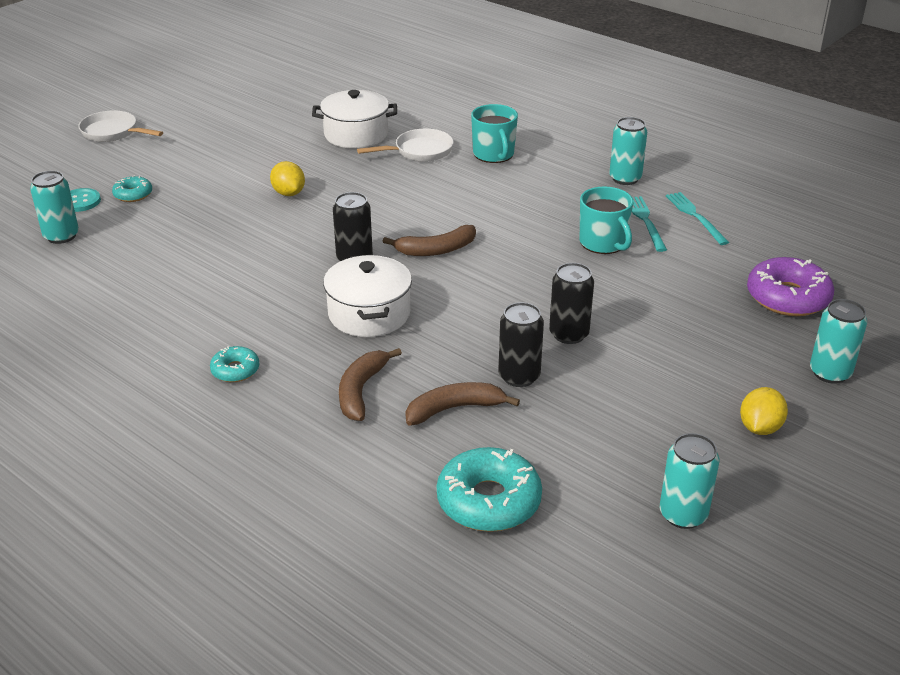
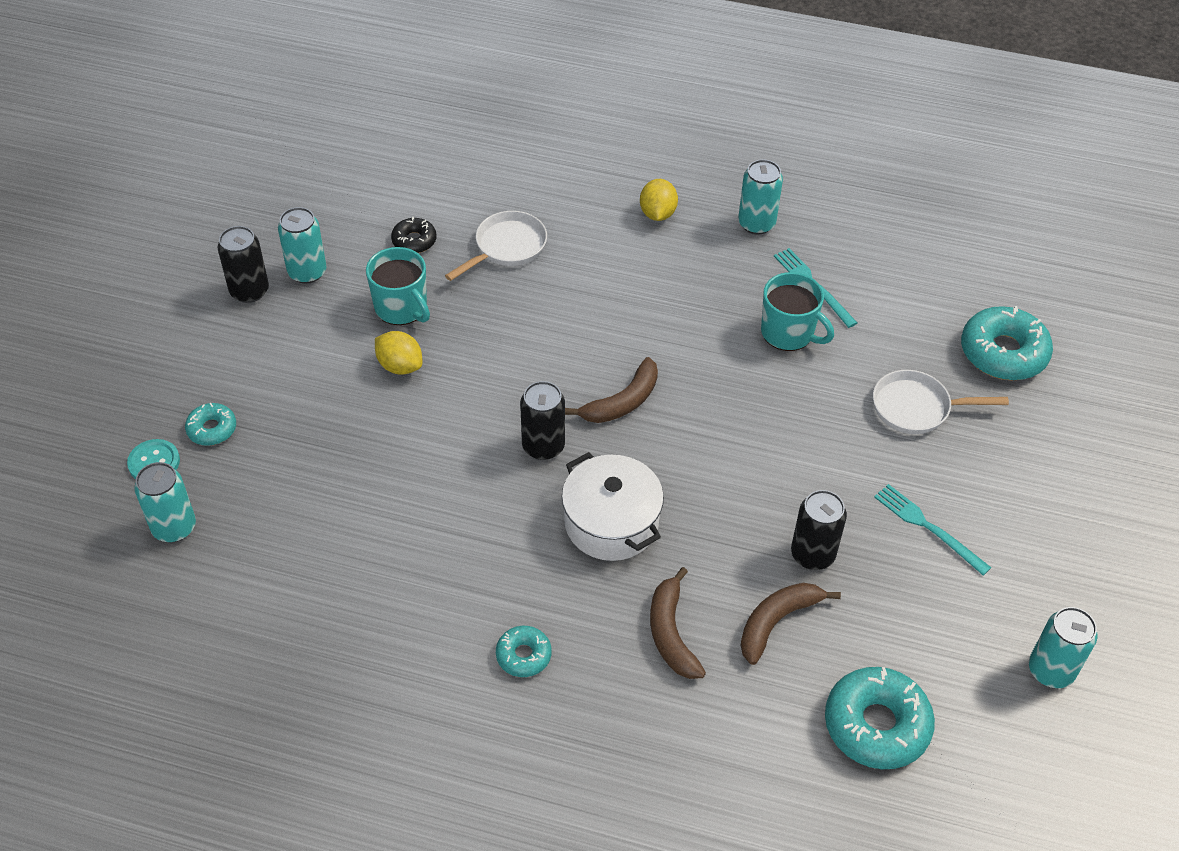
camera: 25 degrees left, 15 degrees up
white pan [78,110,163,142] -> white pan moved to [873,370,1009,434]
white pot [312,90,397,148] -> black donut [391,217,436,253]
turquoise mug [471,104,518,163] -> turquoise mug moved to [366,247,430,325]
black can [549,263,594,344] -> black can moved to [218,226,269,303]
turquoise fork [666,192,729,245] -> turquoise fork moved to [874,484,992,576]
yellow lemon [740,387,788,435] -> yellow lemon moved to [640,179,678,221]
purple donut [747,257,834,316] -> turquoise donut [961,306,1053,380]
turquoise can [810,299,867,384] -> turquoise can moved to [278,207,326,284]

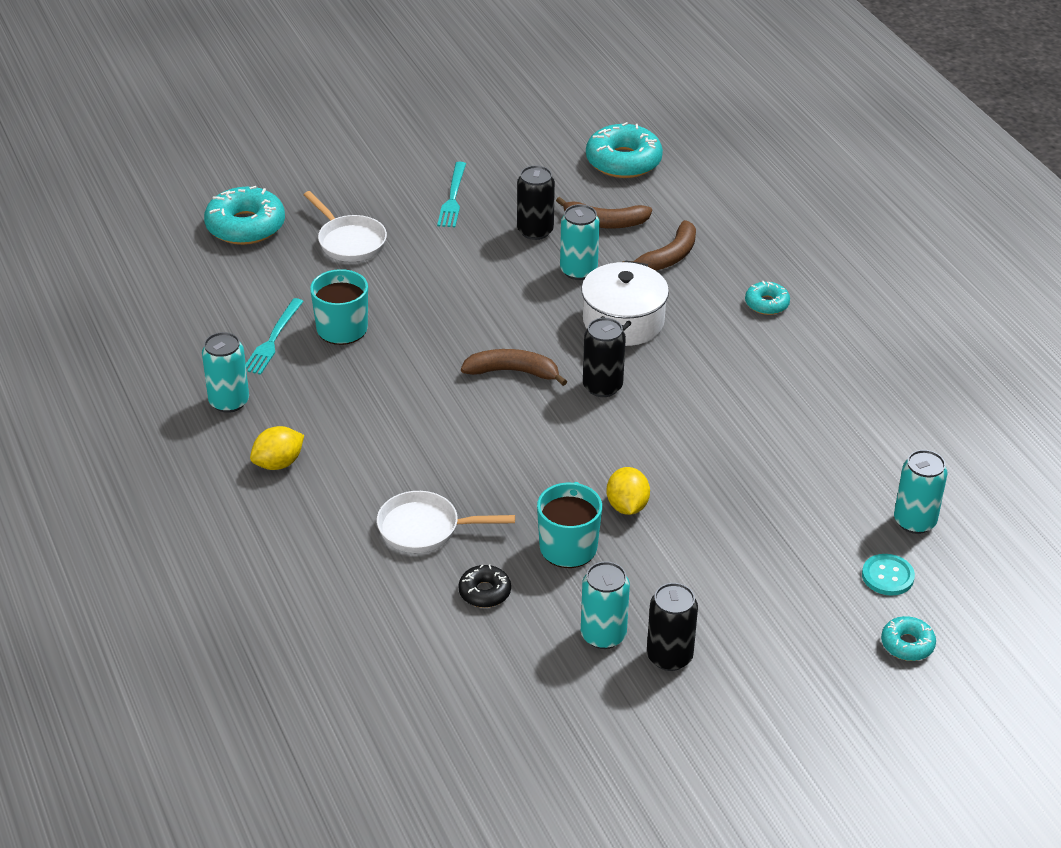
camera: 130 degrees left, 10 degrees down
turquoise donut [185,403,236,446] -> turquoise donut moved to [881,616,936,661]
turquoise can [1029,607,1097,688] -> turquoise can moved to [560,204,600,280]

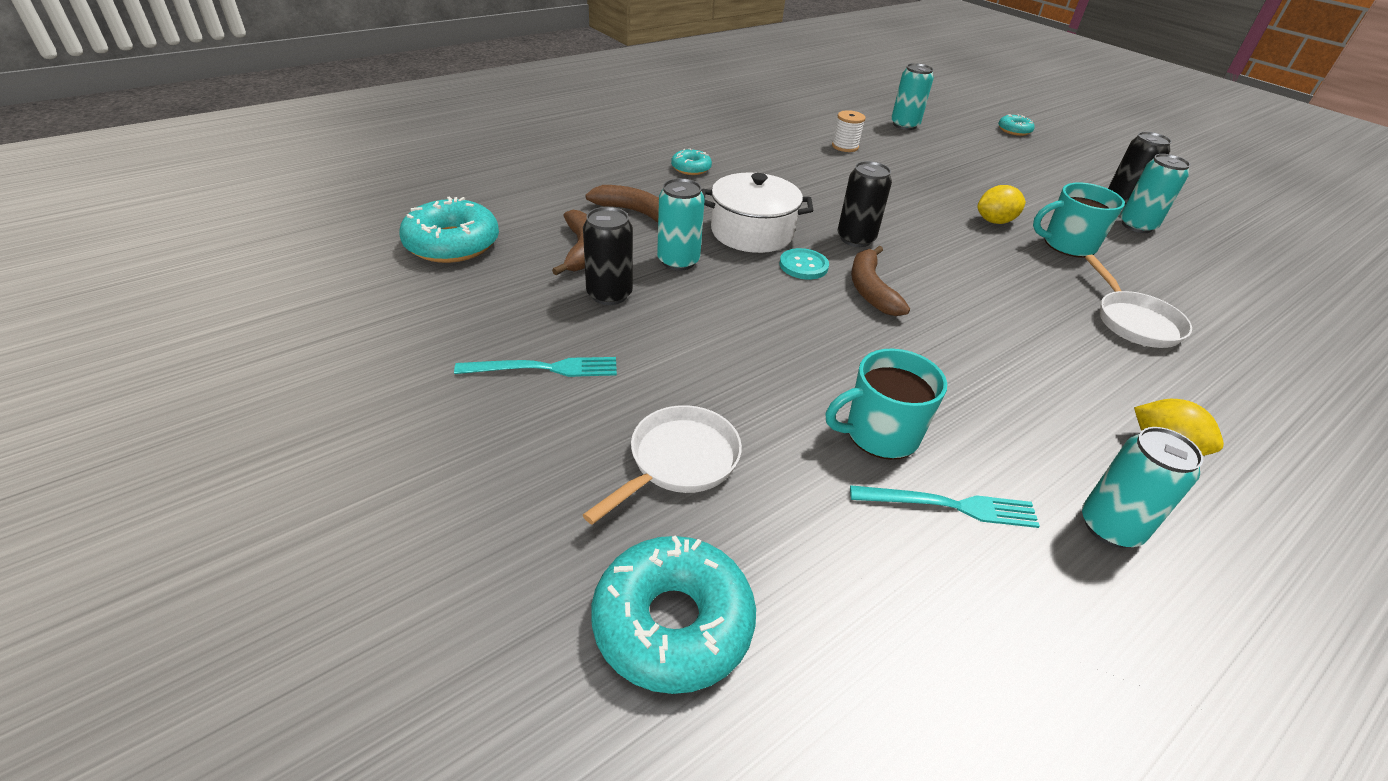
camera: 105 degrees left, 0 degrees up
black donut [458,565,511,608] -> none
turquoise button [862,554,915,596] -> turquoise button moved to [780,248,829,279]
none -> white spool [832,110,865,152]

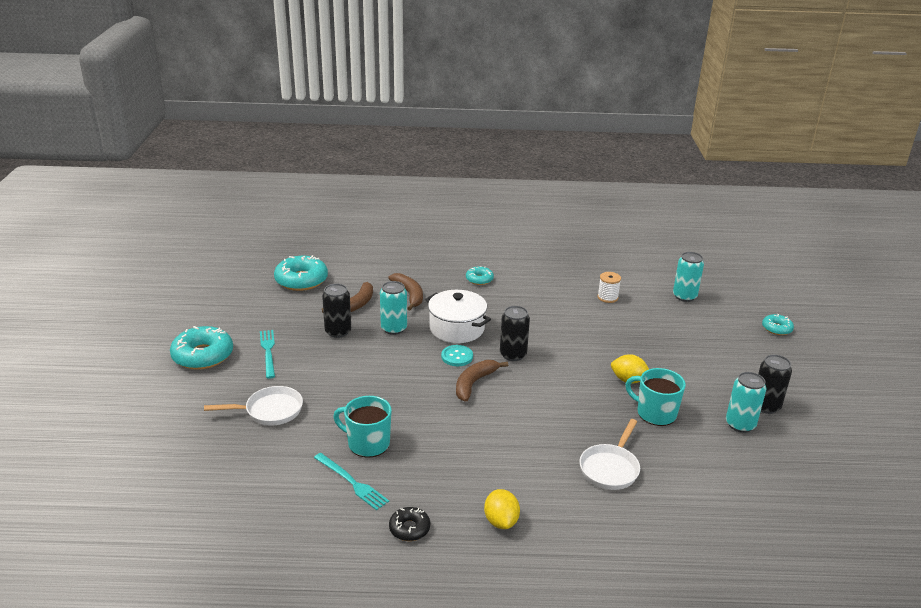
camera: 40 degrees right, 10 degrees down
turquoise fork [454,357,617,377] -> turquoise fork turned 135 degrees counterclockwise [260,330,275,379]
turquoise donut [591,535,756,694] -> turquoise donut moved to [170,326,233,370]
turquoise can [1082,427,1203,548] -> black donut [389,507,430,541]

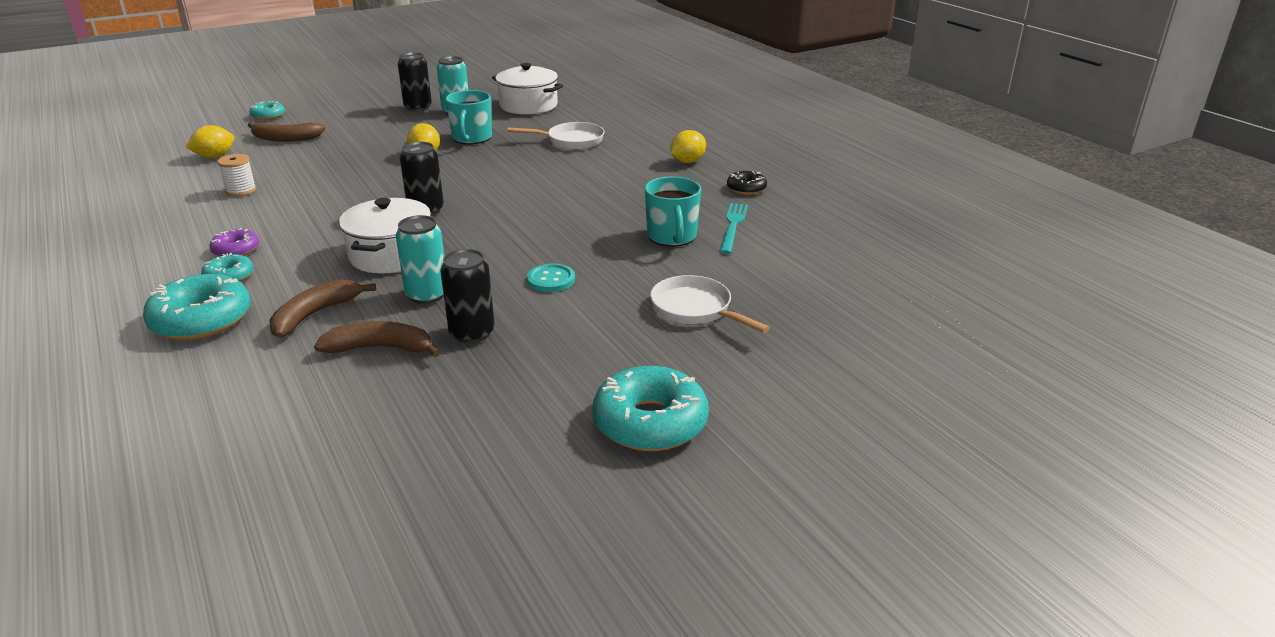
camera: 120 degrees left, 0 degrees up
turquoise fork [260,330,275,379] -> none
turquoise donut [274,255,328,291] -> turquoise donut moved to [143,274,251,340]
turquoise button [441,345,473,366] -> turquoise button moved to [527,264,575,292]
brown banana [456,360,508,402] -> brown banana moved to [248,122,326,142]
turquoise can [673,252,704,302] -> yellow lemon [186,125,235,158]
none -> purple donut [209,228,259,256]
none -> white pot [492,63,563,115]

